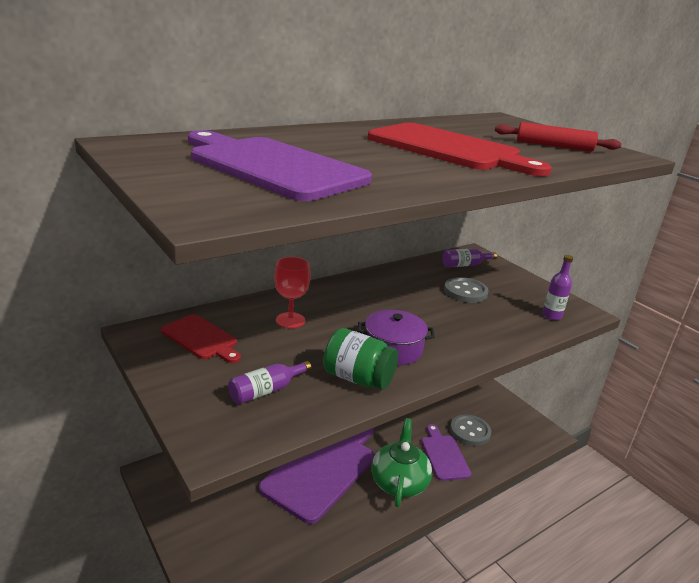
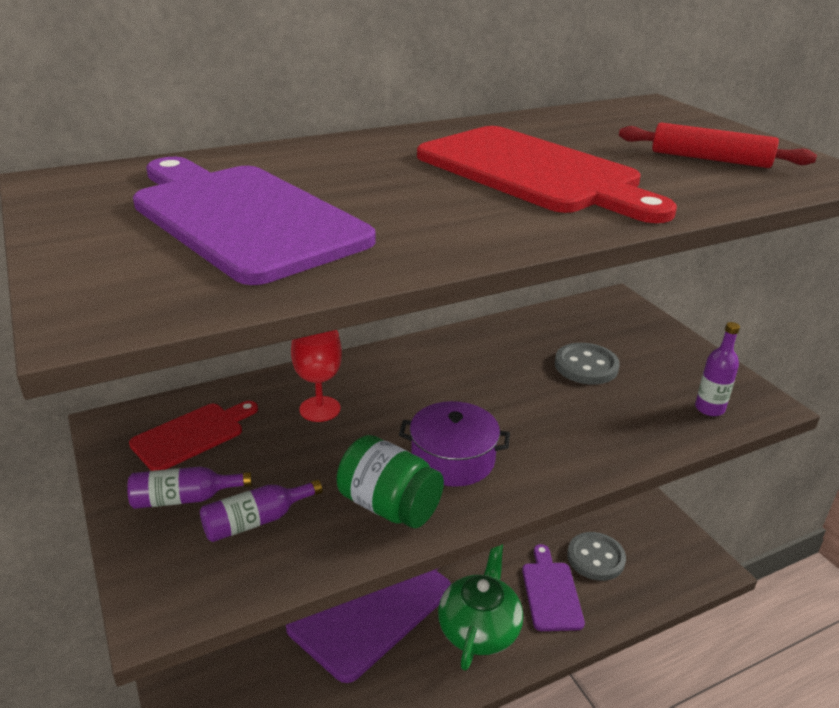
camera: 10 degrees right, 5 degrees up
red cutting board [161,314,241,363] -> red cutting board turned 90 degrees counterclockwise [129,401,258,471]
purple bottle [442,249,497,267] -> purple bottle moved to [127,466,252,509]

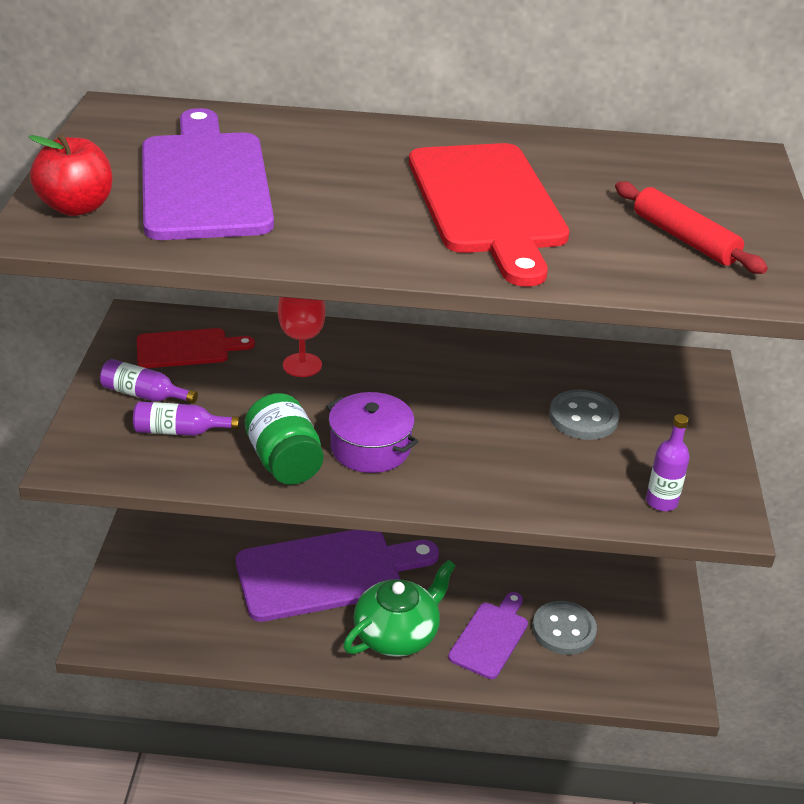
camera: 30 degrees right, 5 degrees up
none -> red apple [29,134,113,216]

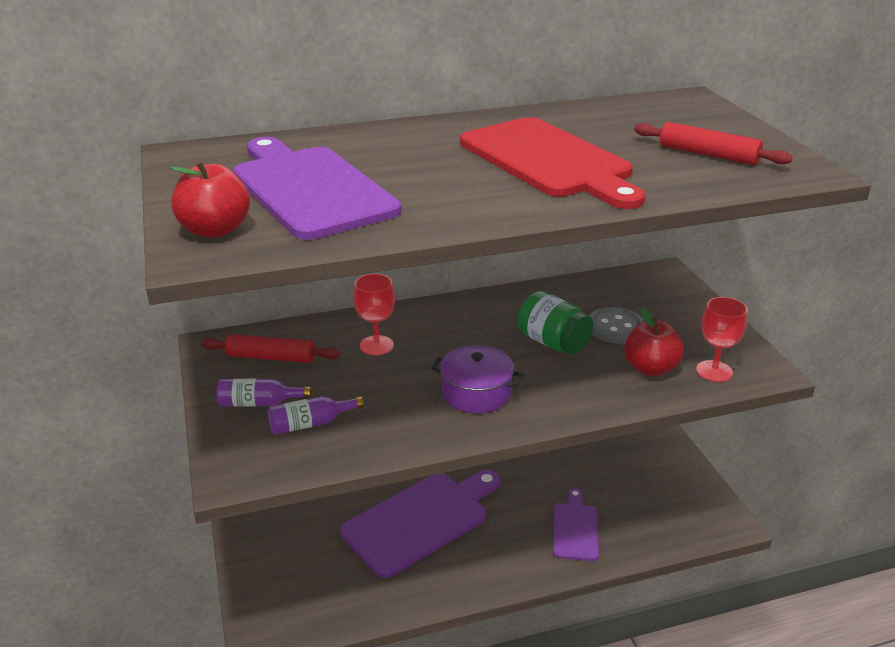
camera: 20 degrees left, 5 degrees down
red cutting board [137,328,255,368] -> red rolling pin [201,334,340,363]
green jar [245,393,324,485] -> green jar moved to [518,291,593,355]
green teapot [343,560,456,657] -> none
grey button [532,601,597,655] -> none
purple bottle [646,414,690,511] -> red goblet [696,297,748,382]
none -> red apple [624,308,684,376]

